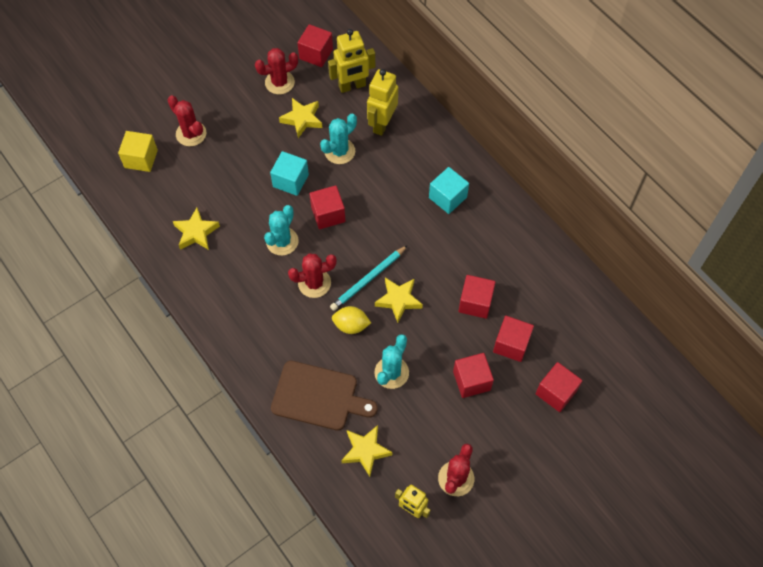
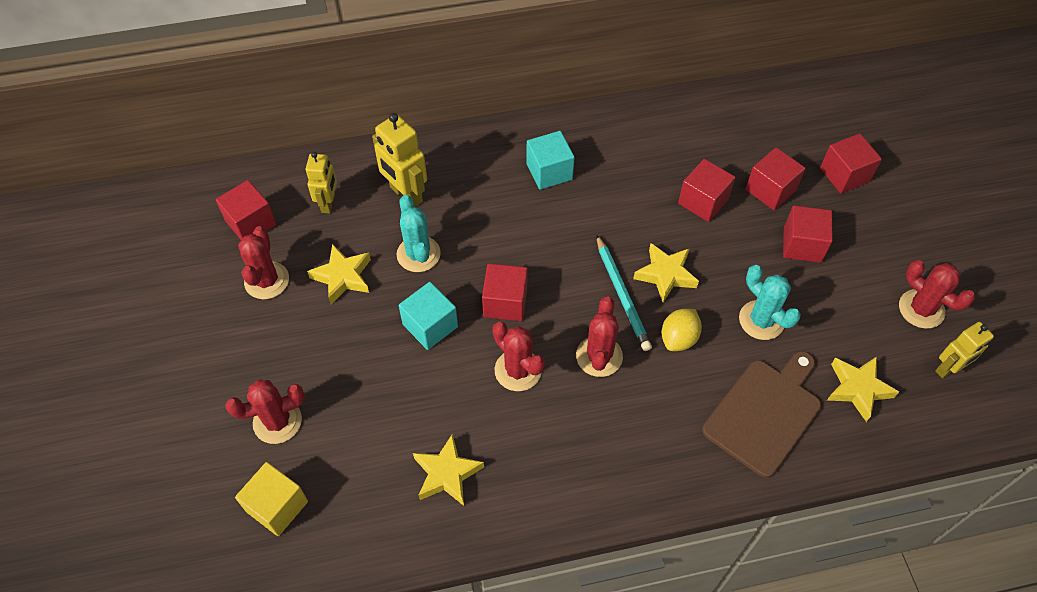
camera: 65 degrees left, 5 degrees down
turquoise cactus [264,205,299,255] -> red cactus [492,322,545,391]
yellow robot [328,29,375,93] -> yellow robot [306,152,337,214], size x0.66

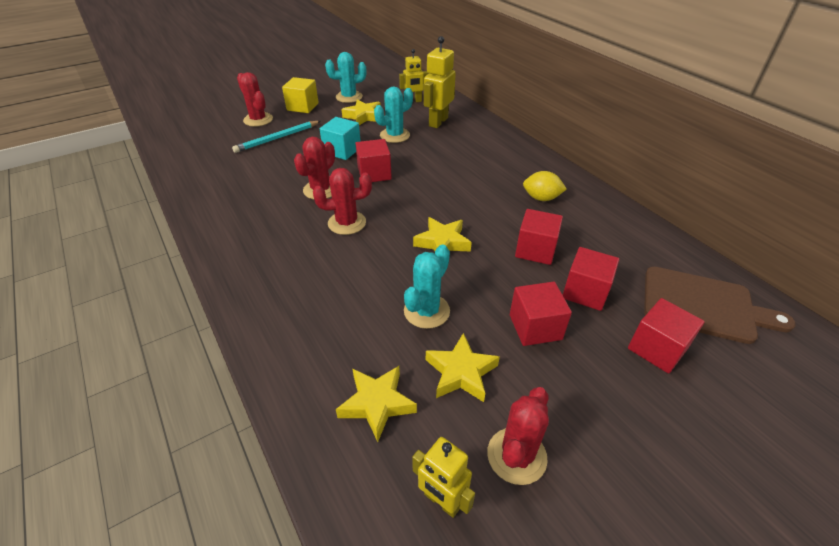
camera: 70 degrees right, 15 degrees down
red cube [216,180,276,240] -> none
yellow cube [235,462,308,536] -> yellow cube moved to [282,77,319,113]
red cactus [238,226,289,299] -> turquoise cactus [325,52,367,103]
yellow star [413,433,484,506] -> yellow star moved to [426,333,500,402]
turquoise cube [526,131,575,190] -> none
turquoise pencil [596,235,652,351] -> turquoise pencil moved to [232,121,320,153]
yellow lemon [662,309,702,351] -> yellow lemon moved to [523,171,567,201]
brown cutting board [702,351,821,478] -> brown cutting board moved to [644,267,796,344]

